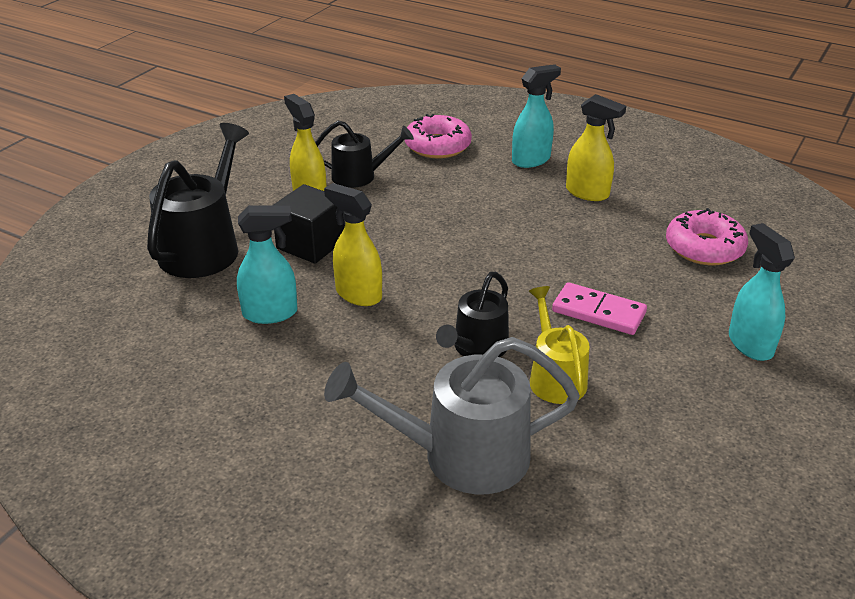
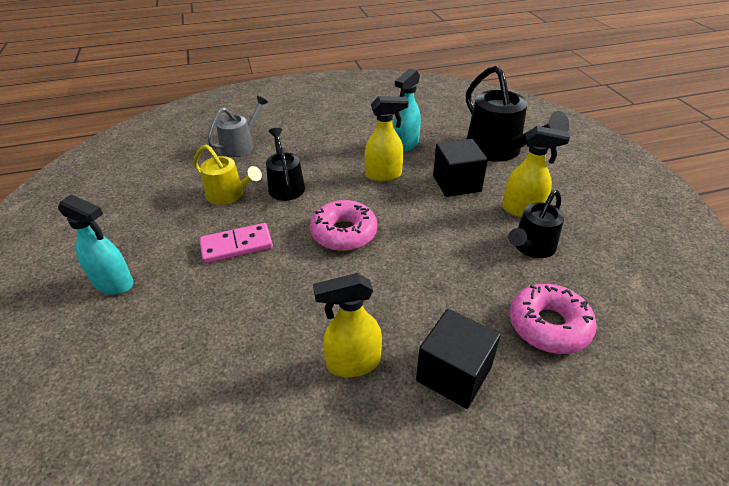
camera: 135 degrees right, 5 degrees up
grey watering can [324,337,580,494] -> grey watering can [208,96,268,157], size x0.61
turquoise spray bottle [512,64,561,168] -> black cube [416,309,501,409]
pink donut [666,208,748,265] -> pink donut moved to [310,200,378,251]

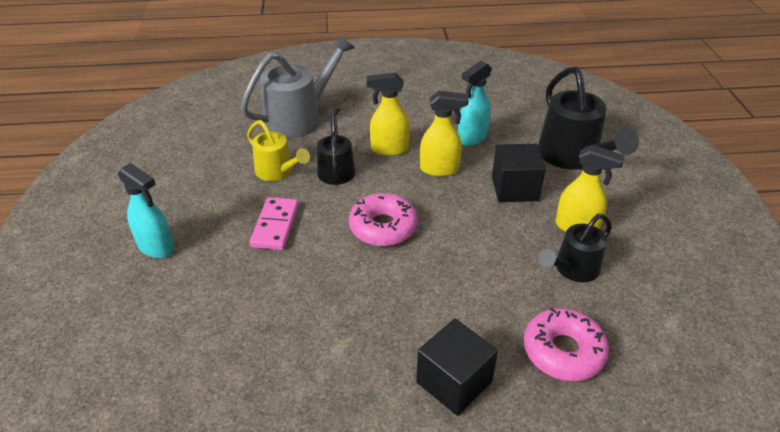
camera: 10 degrees right, 0 degrees up
pink domino [199,223,273,264] -> pink domino turned 75 degrees counterclockwise [250,197,299,250]
grey watering can [208,96,268,157] -> grey watering can [240,35,355,139], size x1.64
yellow spray bottle [313,273,382,377] -> yellow spray bottle moved to [367,73,410,156]

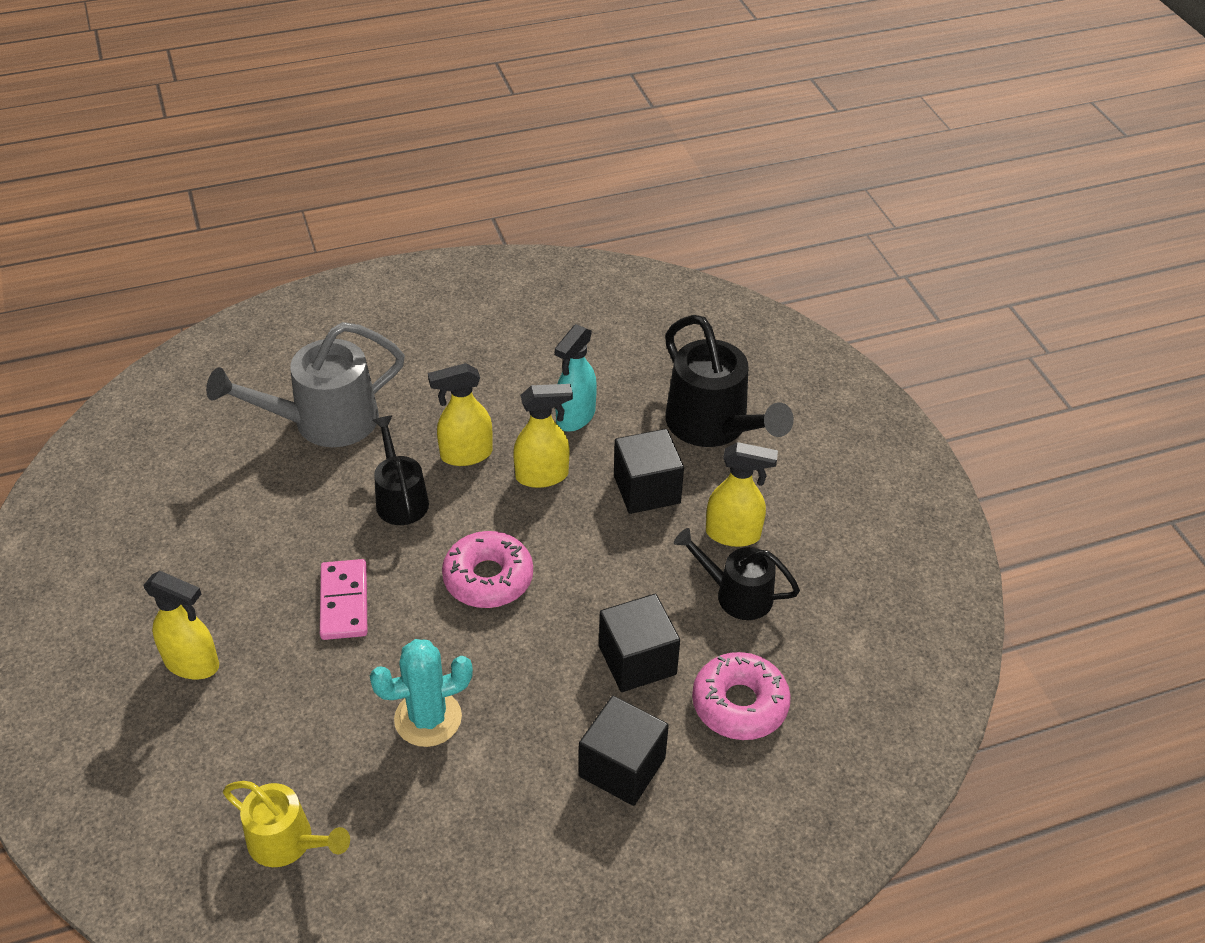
camera: 15 degrees left, 5 degrees up
turquoise spray bottle [118,163,174,258] -> yellow spray bottle [143,571,219,679]
grey watering can [240,35,355,139] -> grey watering can turned 150 degrees counterclockwise [206,322,405,447]
yellow watering can [247,120,310,181] -> yellow watering can moved to [223,781,350,867]
black watering can [538,214,612,282] -> black watering can turned 75 degrees clockwise [674,528,800,620]
none -> turquoise cactus [370,639,473,747]
none -> black cube [599,594,680,692]

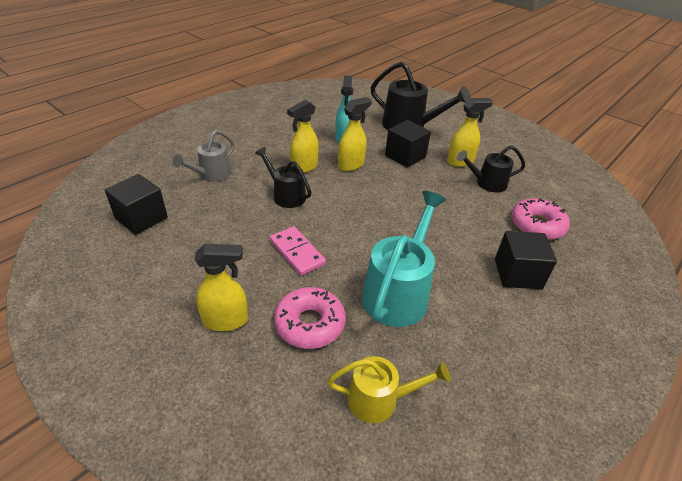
camera: 30 degrees left, 5 degrees down
grey watering can [206,322,405,447] -> grey watering can [172,130,234,182], size x0.61
turquoise cactus [370,639,473,747] -> turquoise watering can [362,191,446,327]
pink donut [442,531,533,608] -> pink donut moved to [274,287,346,349]
black cube [599,594,680,692] -> black cube moved to [105,174,168,235]

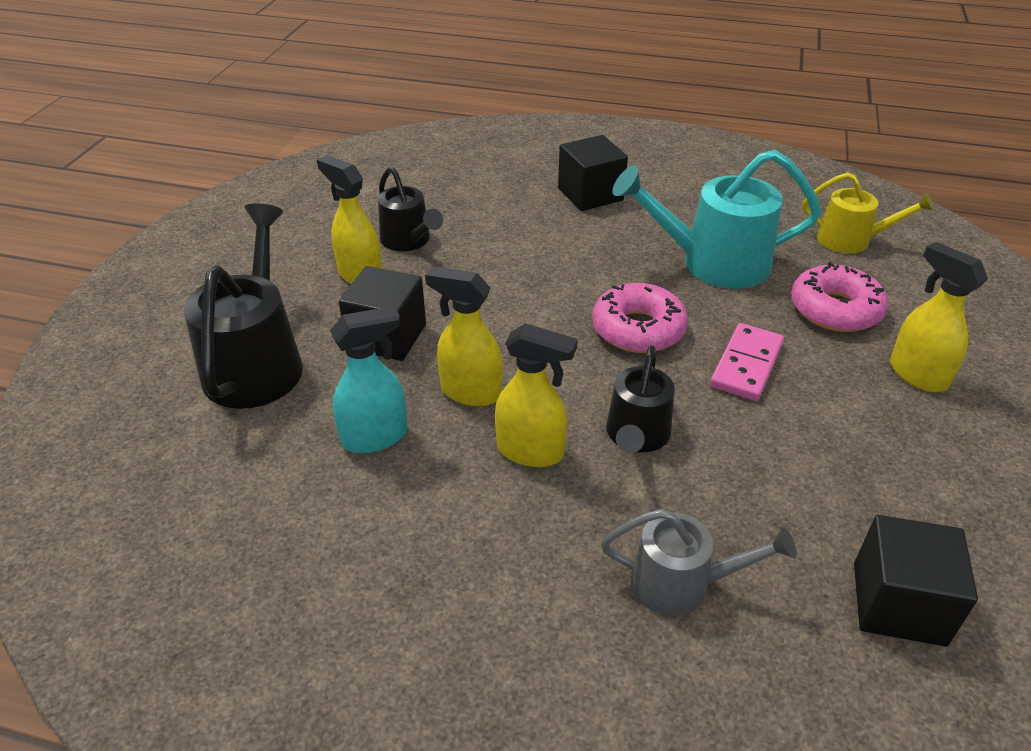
camera: 115 degrees left, 0 degrees up
yellow watering can [327,356,451,423] -> yellow watering can turned 135 degrees clockwise [802,172,934,254]
pink donut [511,198,570,240] -> pink donut moved to [592,283,688,353]

